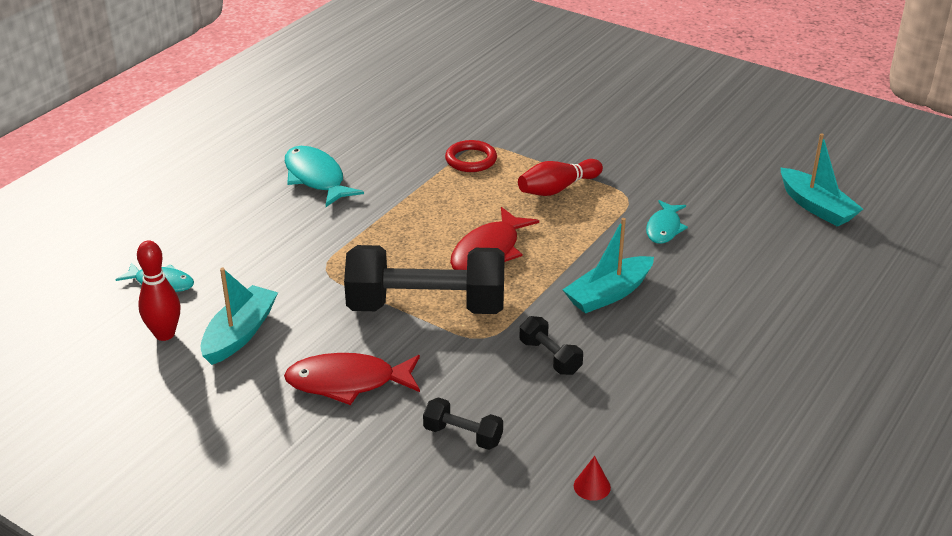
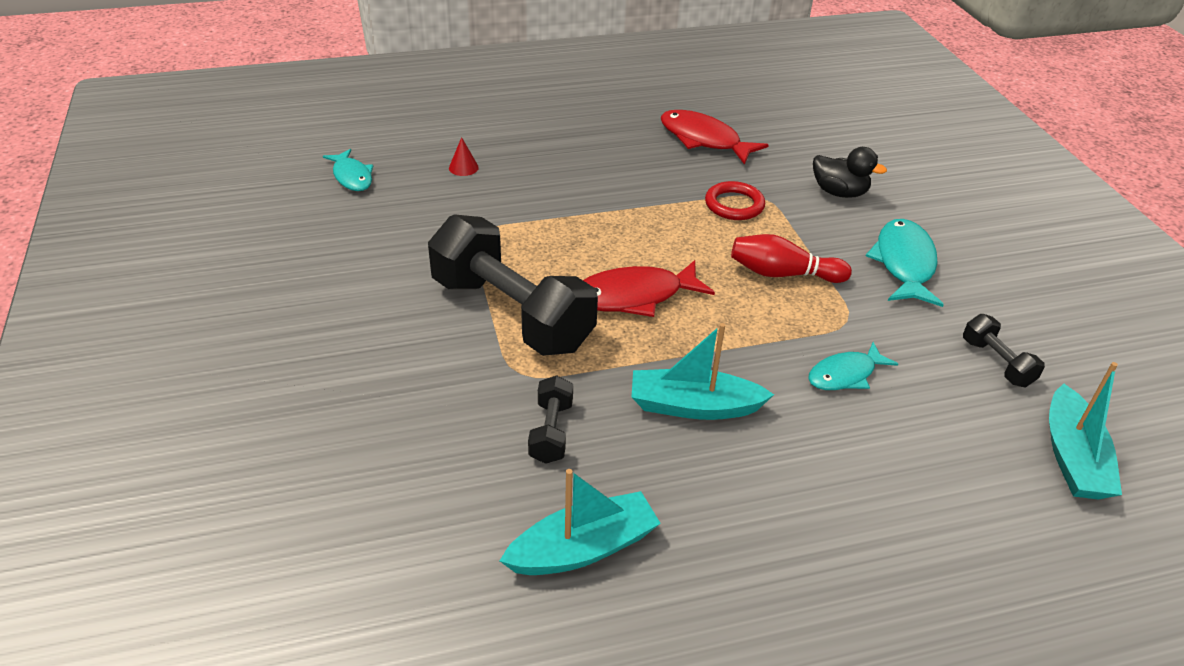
camera: 40 degrees right, 5 degrees up
red bowling pin [137,240,180,341] -> none
turquoise boat [200,268,278,365] -> turquoise boat moved to [500,469,661,575]
red fish [284,353,420,405] -> red fish moved to [661,110,769,165]
turquoise fish [285,146,364,207] -> turquoise fish moved to [866,219,944,307]
black dumbbell [423,397,503,450] -> black dumbbell moved to [963,314,1045,387]
red cone [574,456,611,501] -> red cone moved to [449,137,479,176]
none -> black duck [813,147,887,198]

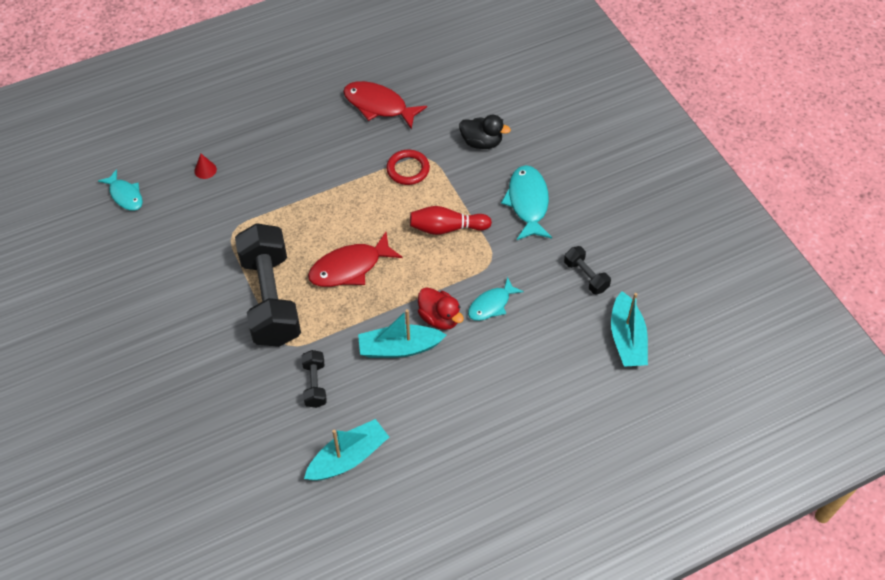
camera: 10 degrees left, 15 degrees up
black dumbbell [428,214,598,356] -> black dumbbell turned 45 degrees clockwise [235,223,301,347]
none -> red duck [418,287,464,330]

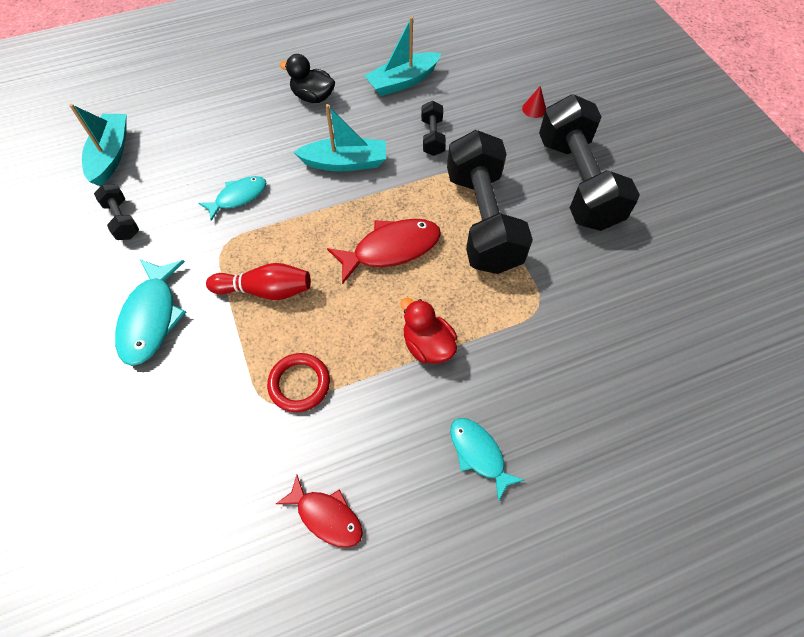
camera: 175 degrees left, 5 degrees up
turquoise fish [98,169,143,211] -> turquoise fish moved to [450,418,524,502]
red cone [194,154,217,179] -> red cone moved to [522,86,546,118]
red fish [343,81,427,130] -> red fish [276,475,363,548], size x0.64
red duck [418,287,464,330] -> red duck moved to [401,298,457,364]
black duck [459,115,511,149] -> black duck moved to [280,54,335,103]
none -> black dumbbell [539,94,640,231]

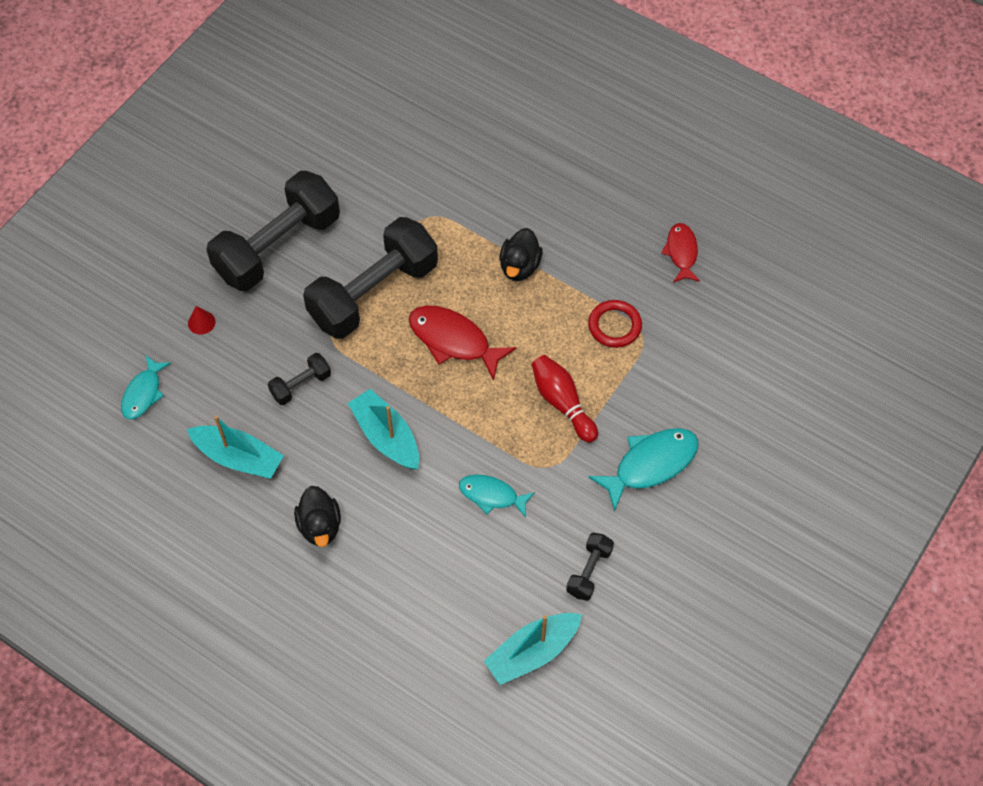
camera: 125 degrees left, 0 degrees up
red duck [401,298,457,364] -> black duck [499,228,543,281]
turquoise fish [450,418,524,502] -> turquoise fish moved to [121,356,171,419]

